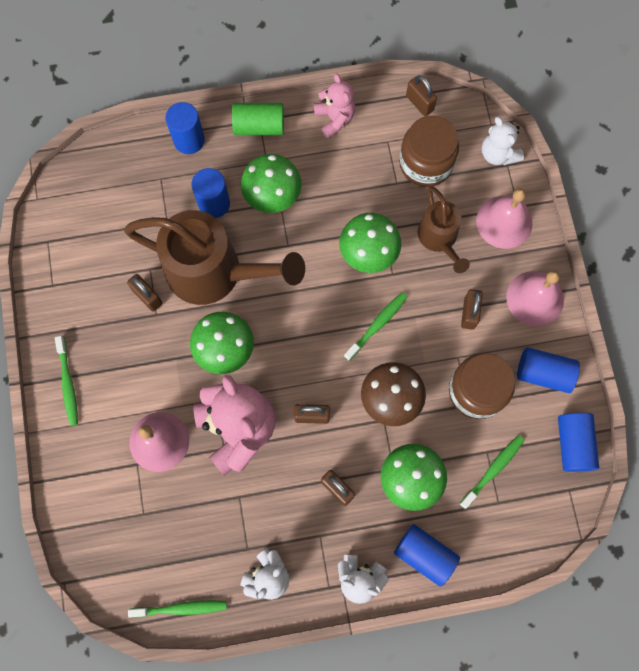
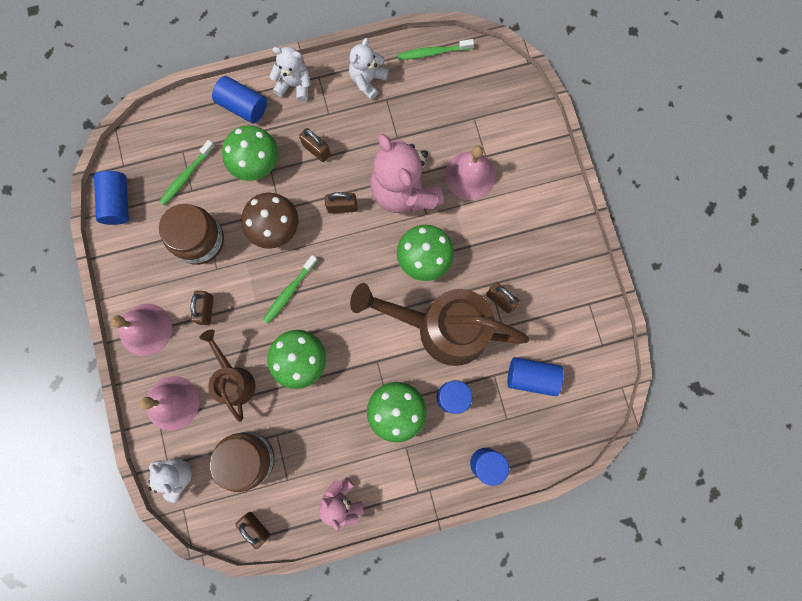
camera: 175 degrees right, 5 degrees up
green toothbrush [55,336,78,426] -> none
green cylinder [232,103,284,135] -> none
blue cylinder [517,347,580,393] -> blue cylinder moved to [507,357,564,396]

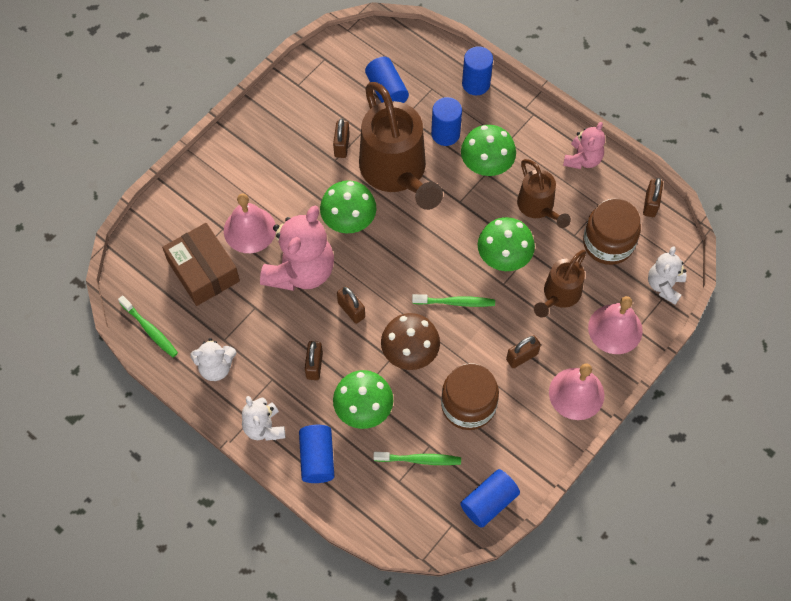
camera: 125 degrees left, 15 degrees down
none -> brown box [162,223,240,306]
none -> brown watering can [517,159,571,228]

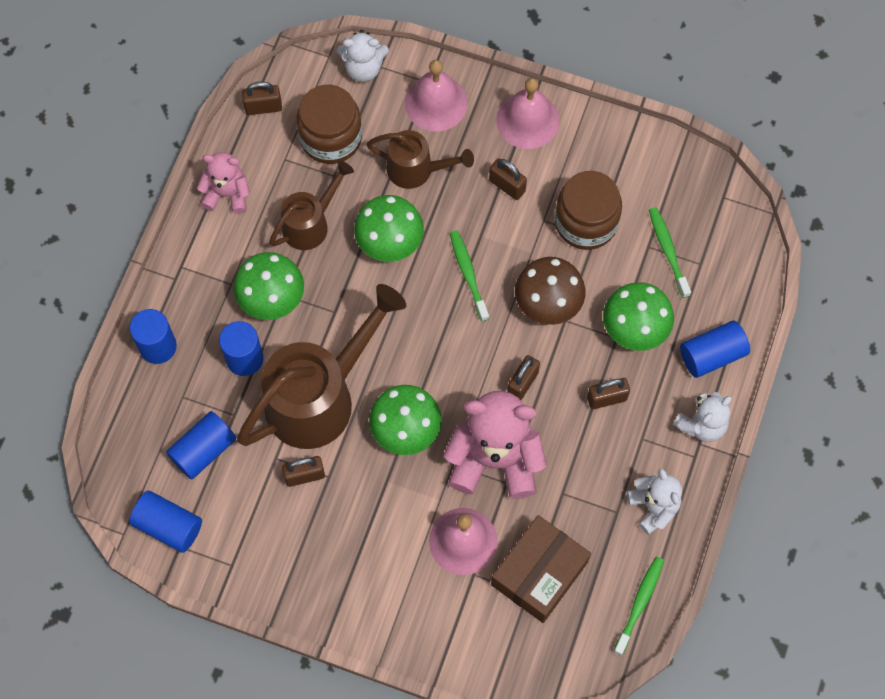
camera: 110 degrees left, 5 degrees up
blue cylinder [460,469,520,528] -> blue cylinder moved to [129,491,202,553]

